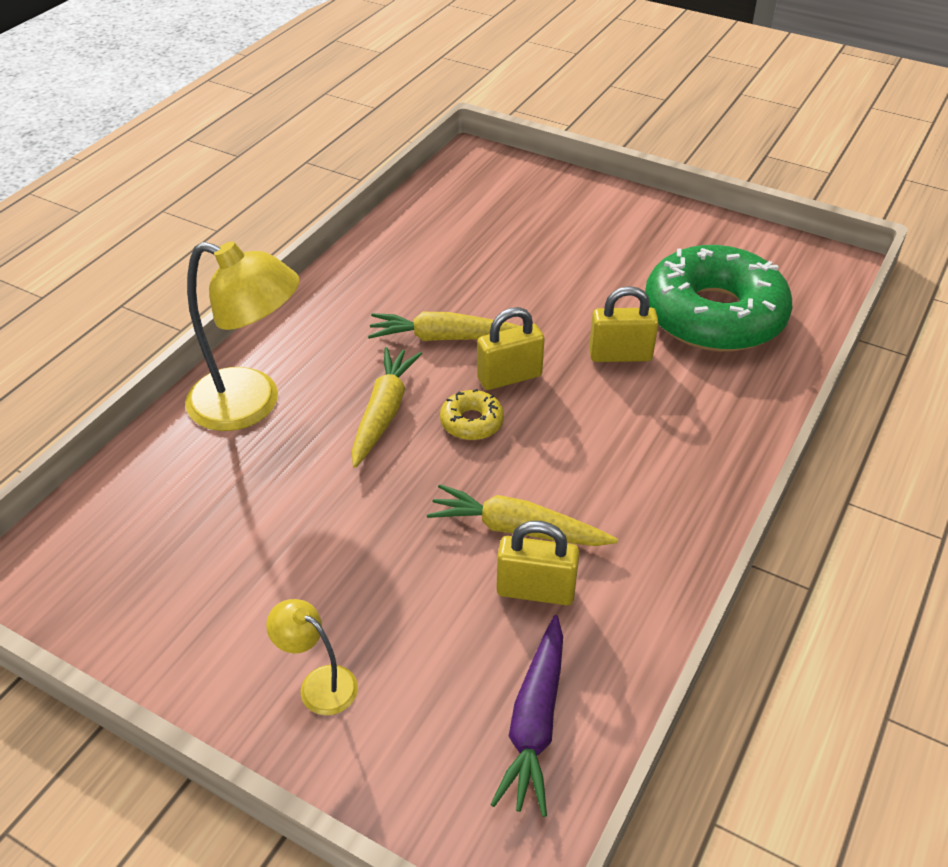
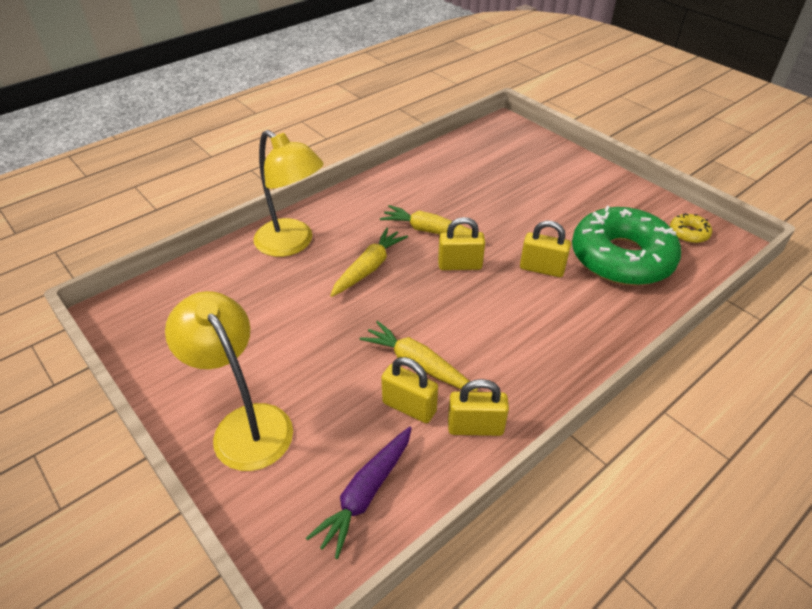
camera: 20 degrees right, 0 degrees up
yellow lamp [266,599,358,715] -> yellow lamp [165,291,293,471], size x2.05
yellow donut [440,389,504,440] -> yellow donut moved to [670,213,712,243]
none -> yellow padlock [448,379,509,436]

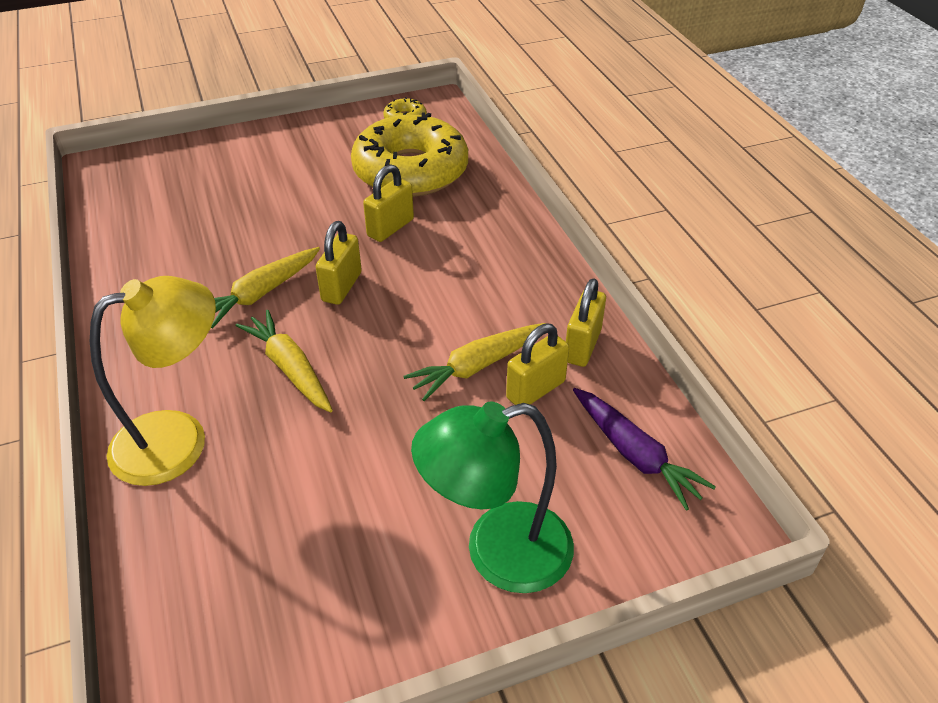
camera: 70 degrees left, 0 degrees up
yellow lamp [165,291,293,471] -> green lamp [411,402,574,593]
green donut [572,206,681,286] -> yellow donut [351,113,468,197]

